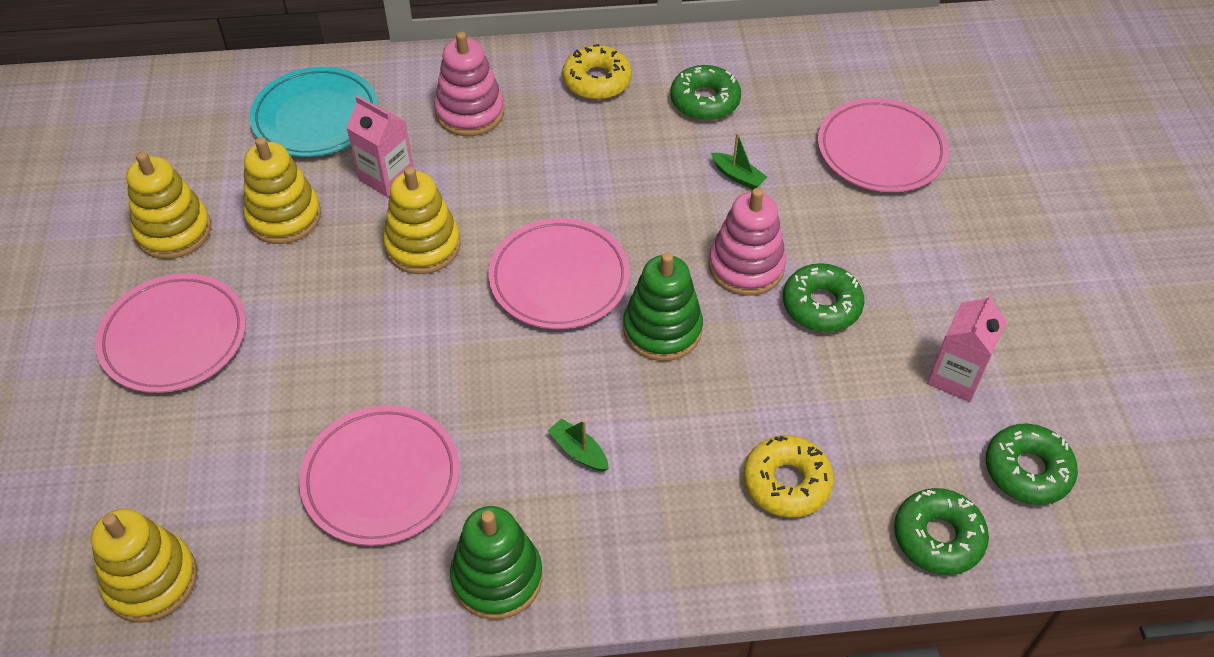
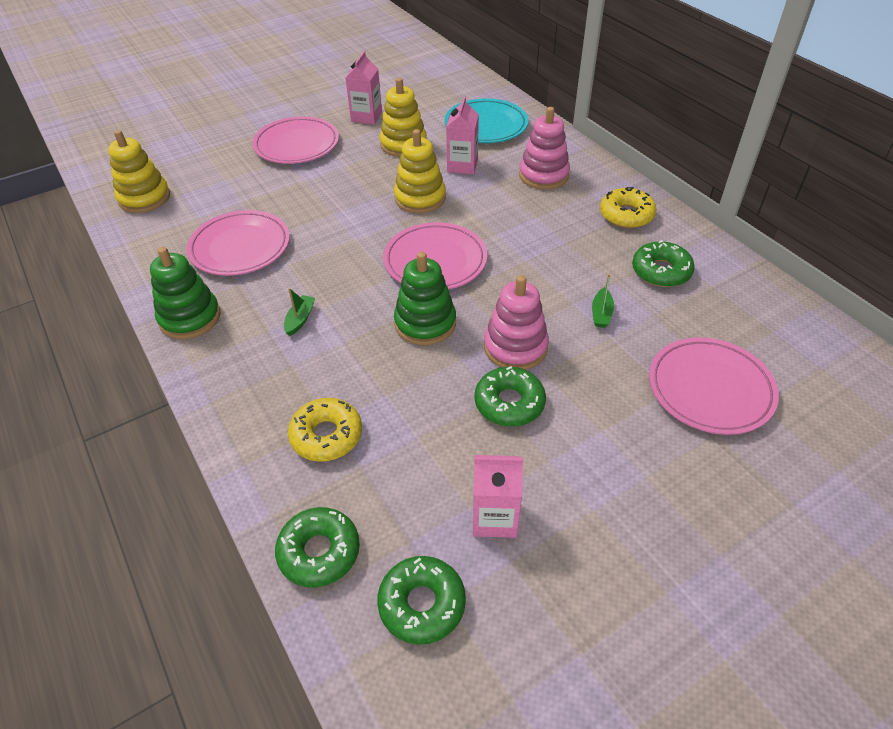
camera: 65 degrees right, 5 degrees down
yellow stacking toy [126,152,211,259] -> pink carton [345,51,382,124]

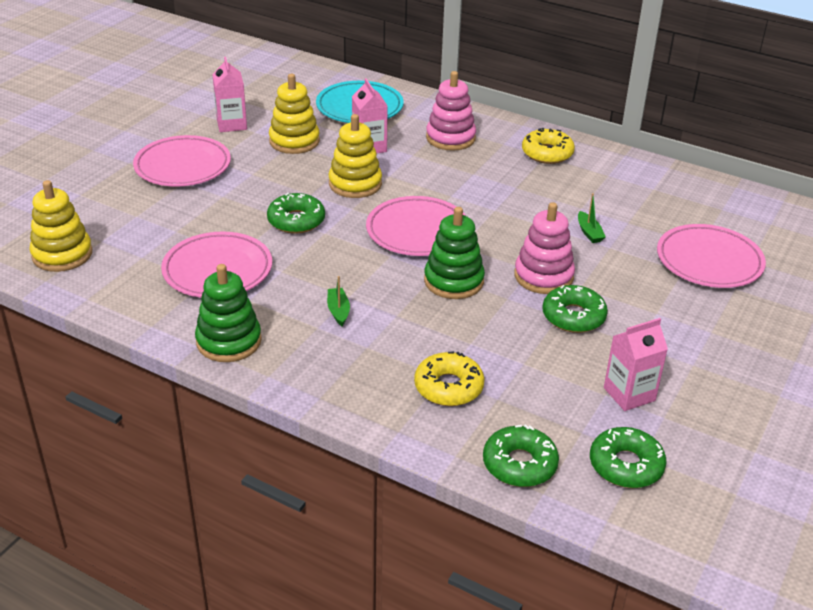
camera: 30 degrees left, 10 degrees down
green donut [632,240,695,287] -> green donut moved to [267,193,325,234]

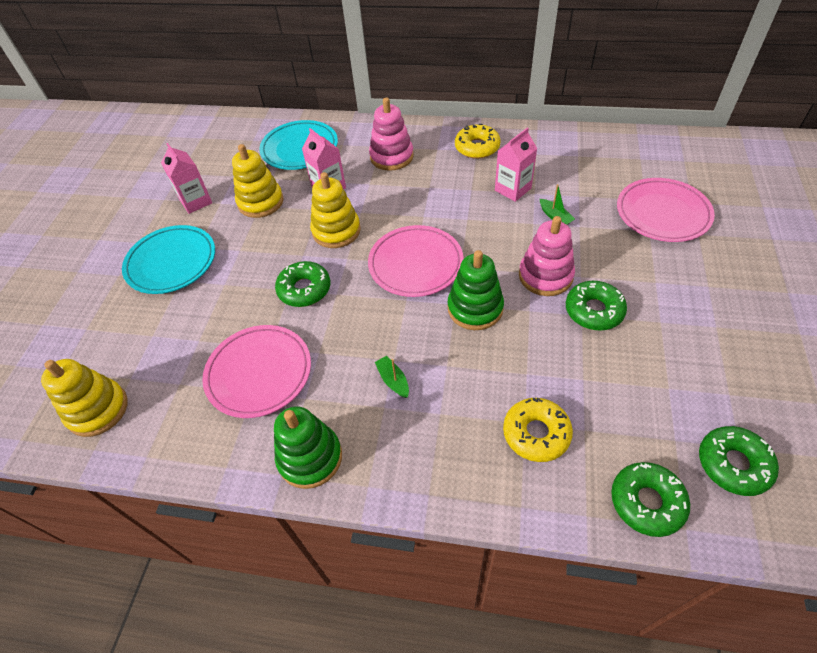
camera: 15 degrees left, 15 degrees up
pink plate [133,135,231,187] -> turquoise plate [122,225,215,294]
pink carton [604,318,668,411] -> pink carton moved to [495,128,538,202]

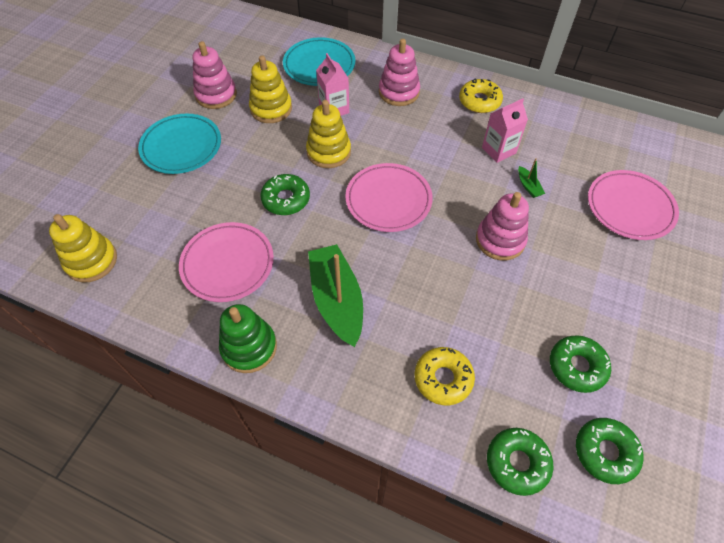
camera: 10 degrees right, 5 degrees up
pink carton [161,143,212,214] -> pink stacking toy [193,41,237,109]
green boat [375,356,409,398] -> green boat [308,244,363,347], size x2.45
green stacking toy [448,250,504,330] -> none
green donut [566,281,627,330] -> green donut moved to [550,335,611,393]

